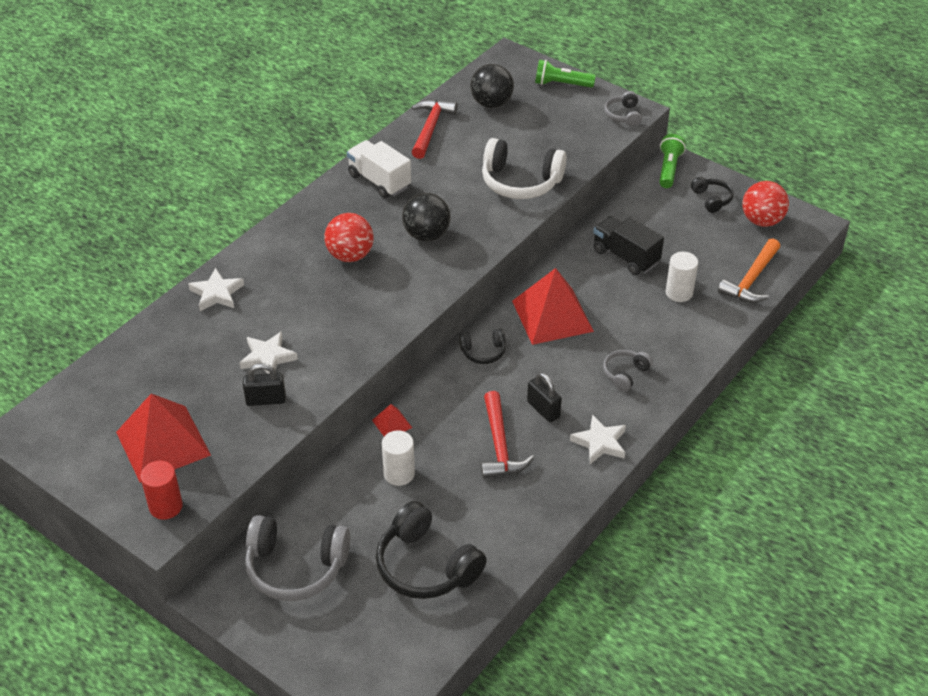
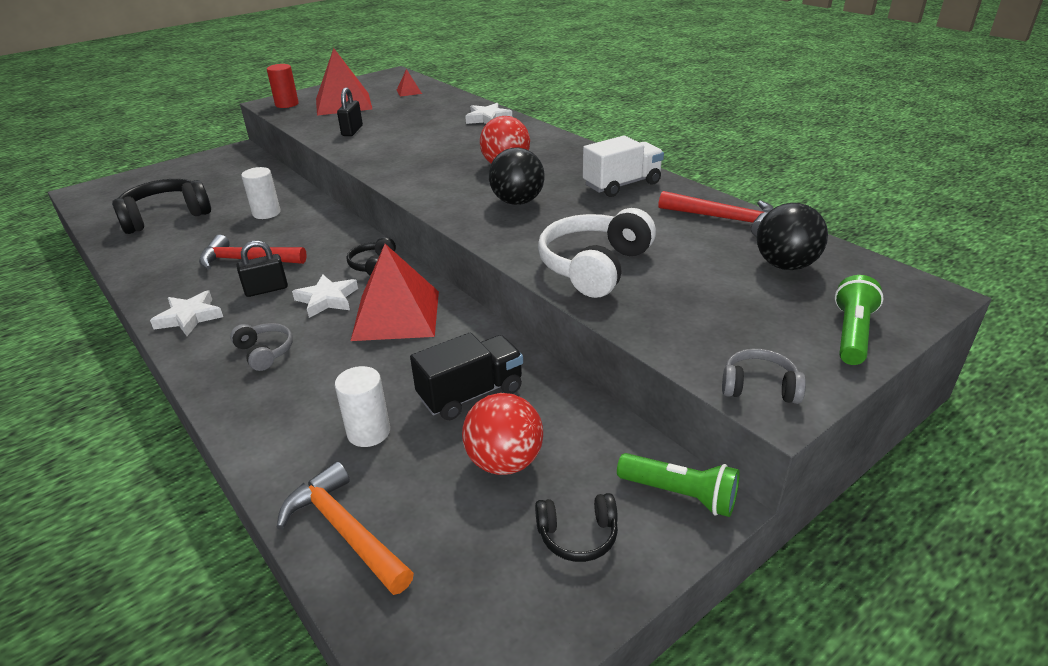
camera: 105 degrees right, 10 degrees down
white star [240,331,298,374] -> white star moved to [292,274,358,318]
grey headphones [245,515,350,601] -> none
red pyramid [372,404,412,436] -> red pyramid moved to [397,69,422,97]
red ball [743,181,789,227] -> red ball moved to [462,393,543,475]

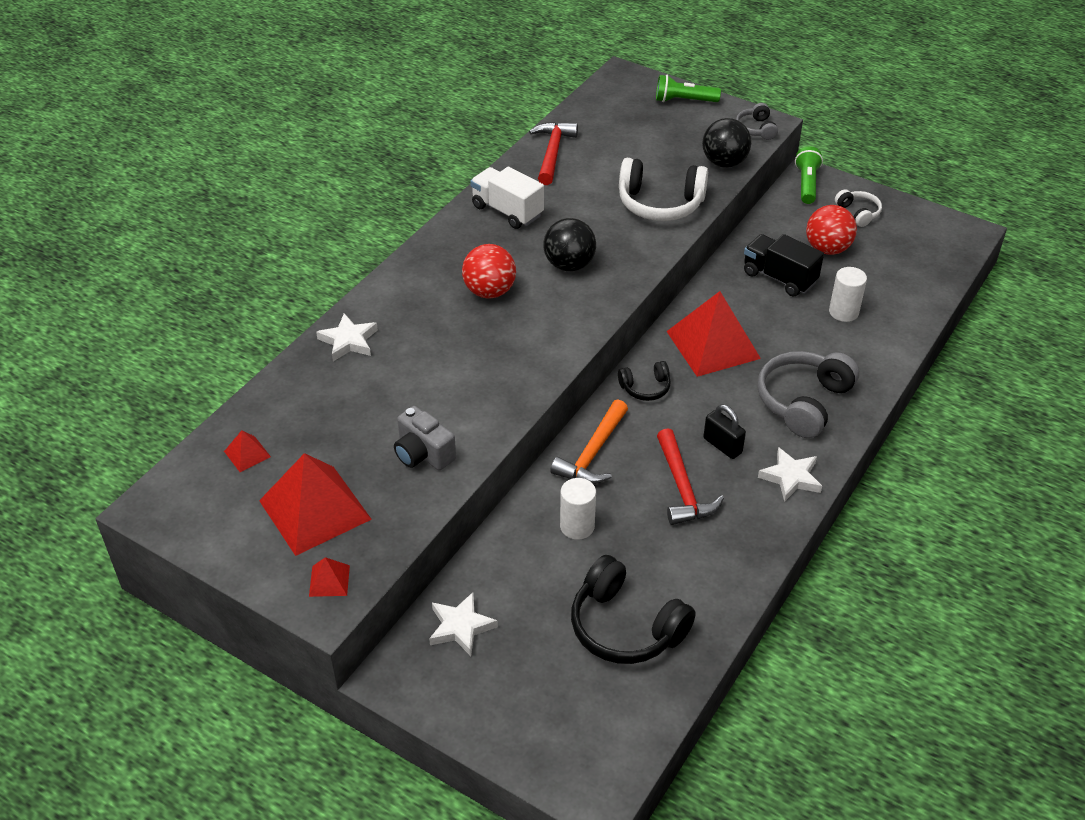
camera: 110 degrees left, 10 degrees up
grey headphones [230,323,293,371] -> grey headphones [757,351,859,438], size x1.91
red cylinder [267,64,299,108] -> red pyramid [309,557,350,597]
orange hammer [277,461,414,595] -> orange hammer moved to [550,399,628,484]
white star [292,274,358,318] -> white star moved to [429,592,498,656]
black padlock [337,87,363,136] -> grey camera [394,406,456,470]
black headphones [535,493,618,562] -> white headphones [835,189,882,227]
black ball [757,203,828,270] -> black ball moved to [702,118,751,168]

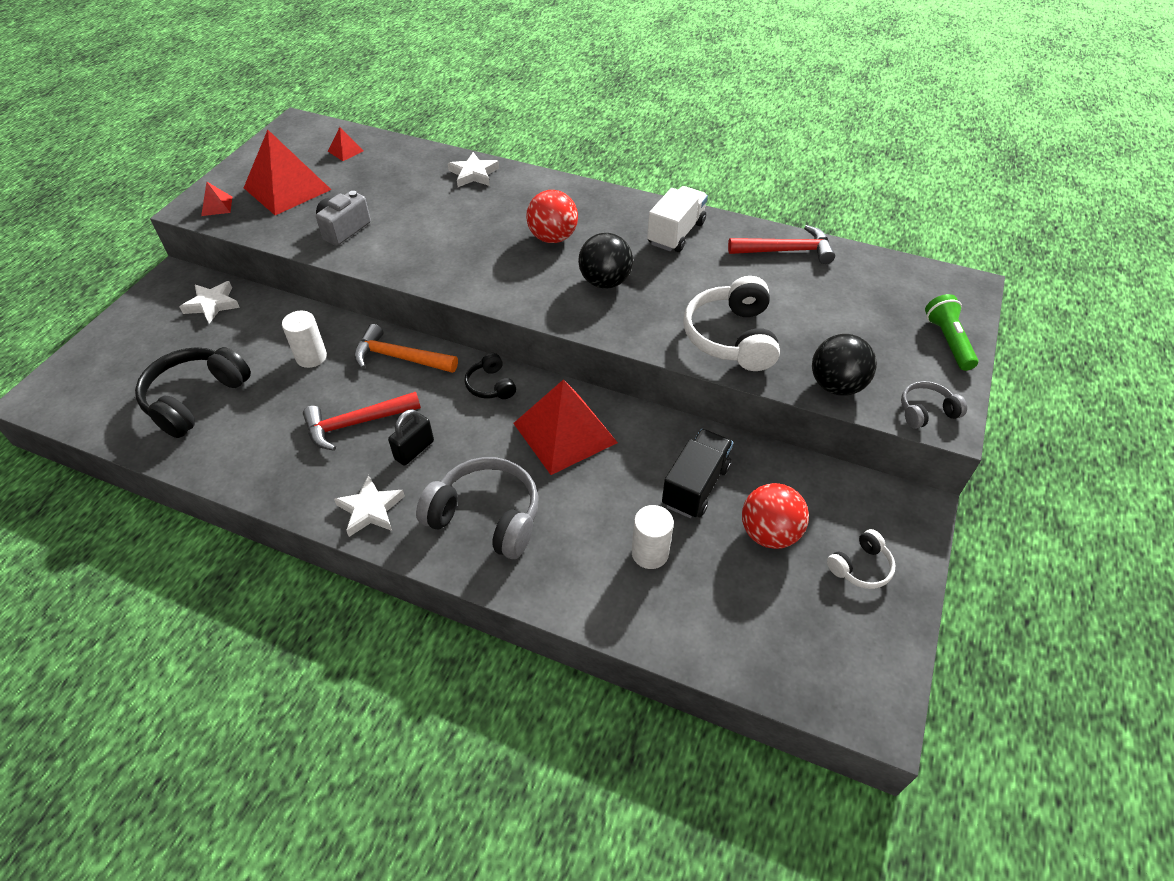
camera: 80 degrees right, 5 degrees up
green flashlight [795,146,823,204] -> none

